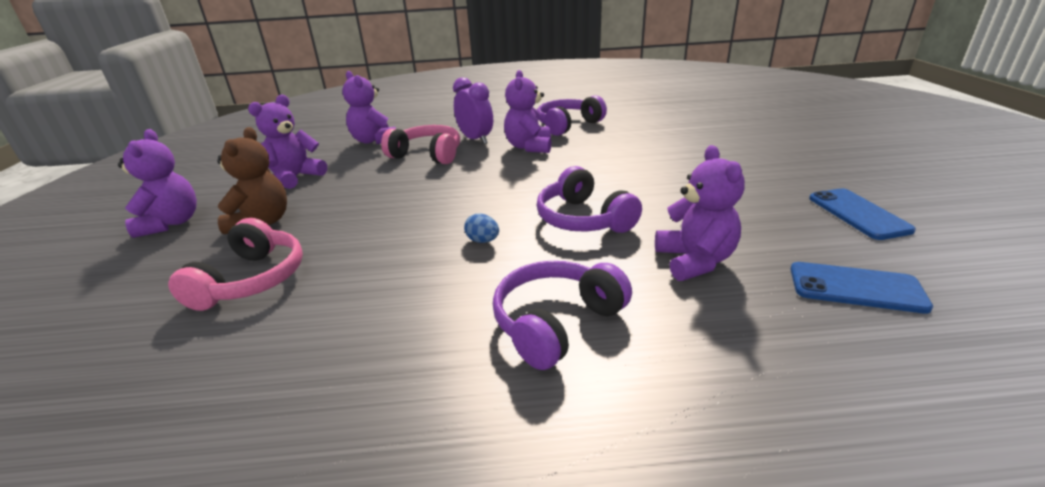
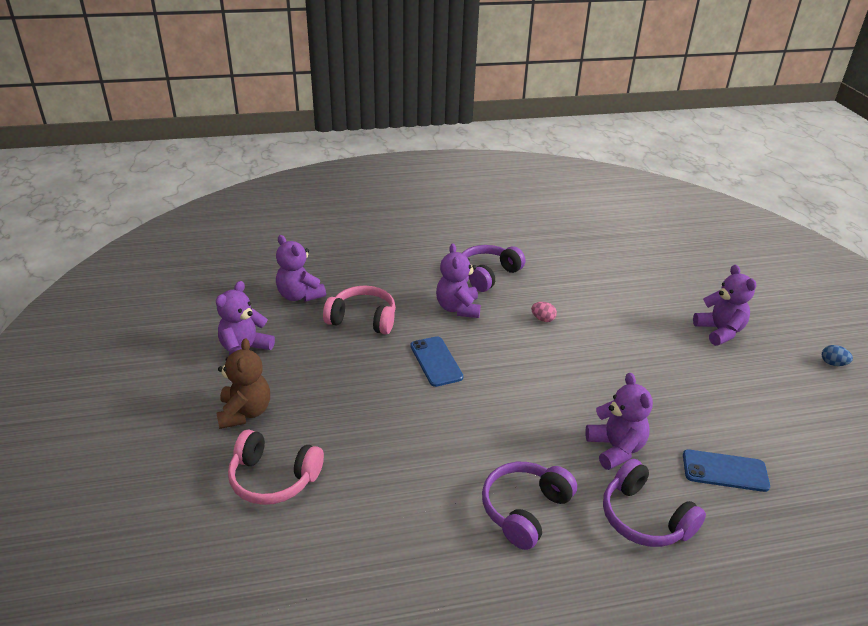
camera: 10 degrees left, 5 degrees up
purple teddy bear [118,129,197,238] -> purple teddy bear moved to [693,265,756,346]
pink headphones [168,218,303,311] -> pink headphones turned 105 degrees clockwise [228,429,324,505]
purple clock [453,77,493,144] -> none
blue egg [464,214,499,243] -> blue egg moved to [822,345,853,366]
purple headphones [537,166,642,233] -> purple headphones moved to [603,459,706,547]
blue phone [809,188,916,240] -> blue phone moved to [410,336,463,387]
none -> pink egg [531,302,557,322]

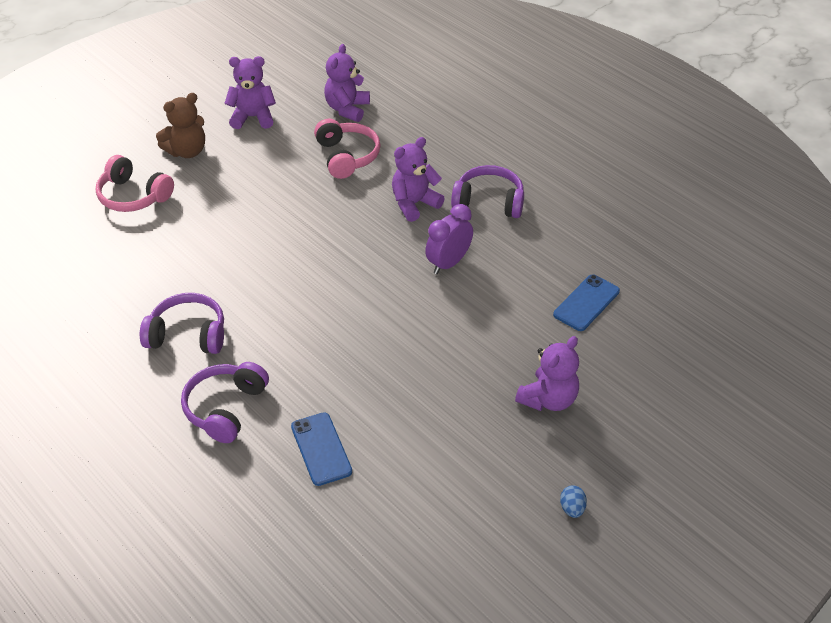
camera: 60 degrees right, 10 degrees up
pink headphones [228,429,324,505] -> pink headphones turned 45 degrees counterclockwise [96,155,174,212]
blue phone [410,336,463,387] -> blue phone moved to [553,274,620,331]
pink egg [531,302,557,322] -> purple clock [425,204,473,274]
purple teddy bear [585,373,653,470] -> none

